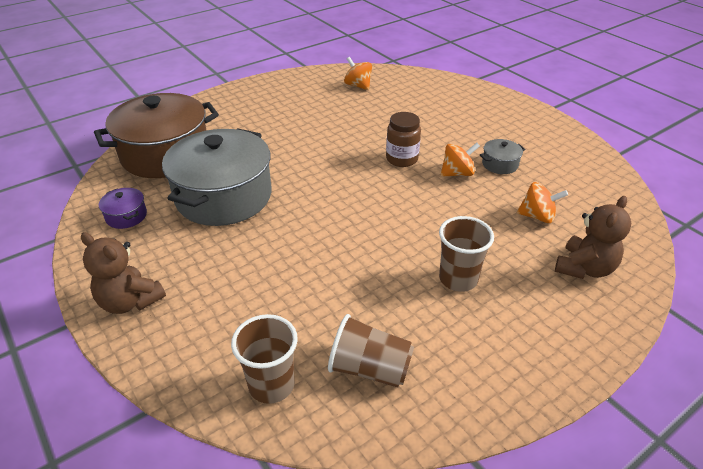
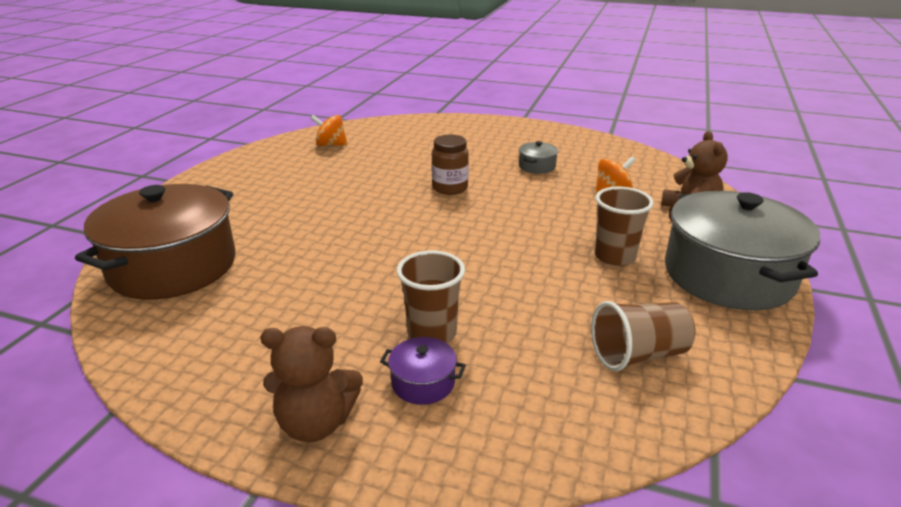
camera: 35 degrees left, 10 degrees down
purple pot [99,188,147,229] -> purple pot moved to [380,337,466,405]
grey pot [162,128,272,226] -> grey pot moved to [665,191,820,310]
brown cup [231,314,298,404] -> brown cup moved to [397,250,465,343]
orange spinning top [441,143,480,177] -> none

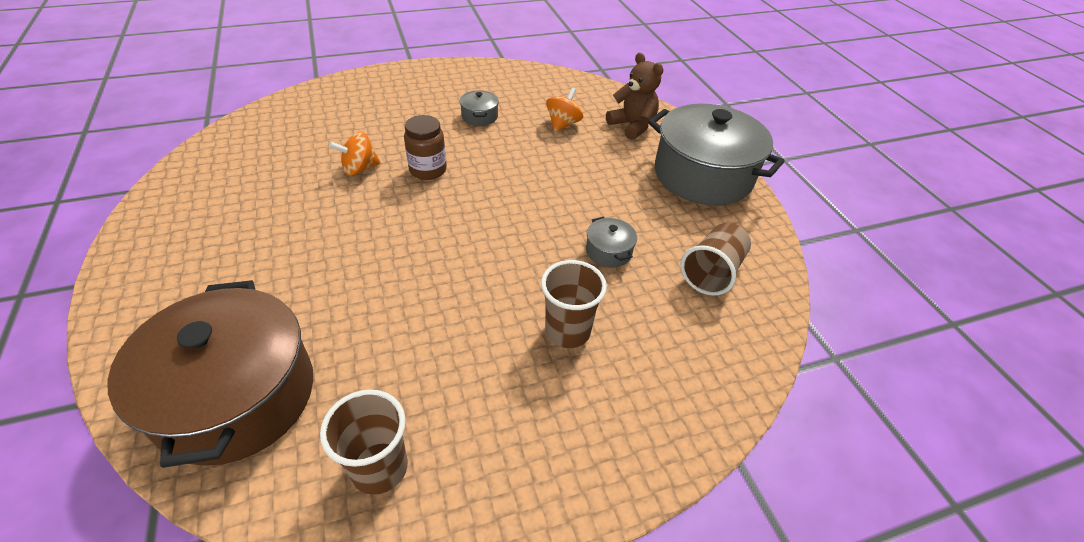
camera: 40 degrees left, 15 degrees up
brown teddy bear [260,326,363,442] -> none
orange spinning top [310,115,348,146] -> orange spinning top moved to [329,132,381,176]
purple pot [380,337,466,405] -> none
brown cup [594,186,654,267] -> brown cup moved to [320,389,408,495]
none -> grey pot [586,216,637,268]

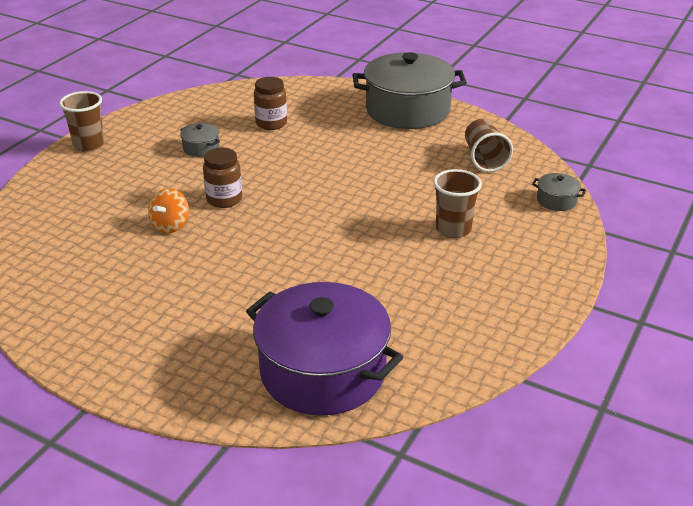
camera: 40 degrees left, 10 degrees down
brown pot [107,280,313,468] -> purple pot [246,282,403,416]
brown cup [320,389,408,495] -> brown cup moved to [59,91,105,152]
orange spinning top [546,87,583,132] -> brown jar [254,77,287,130]
grey pot [586,216,637,268] -> grey pot moved to [532,173,586,211]
brown teddy bear [606,53,663,140] -> none

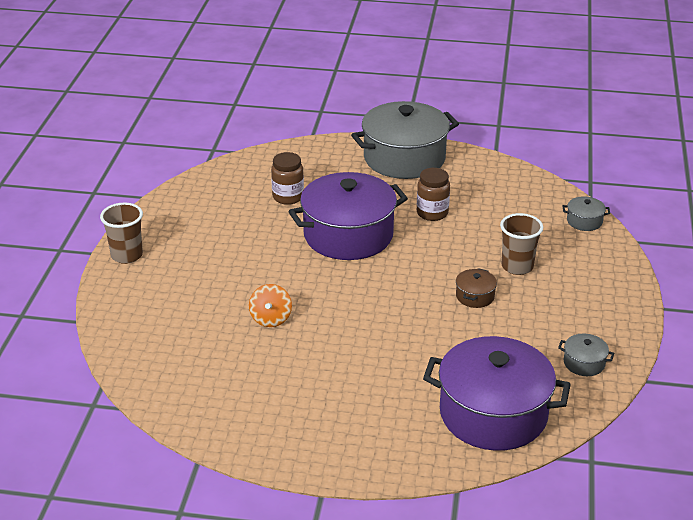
camera: 20 degrees left, 0 degrees up
grey pot [180,123,220,157] -> grey pot moved to [558,334,614,376]
brown jar [203,148,242,208] -> brown jar moved to [417,168,450,221]
brown cup [465,119,513,172] -> none
none -> purple pot [288,172,408,260]
none -> brown pot [456,268,497,308]

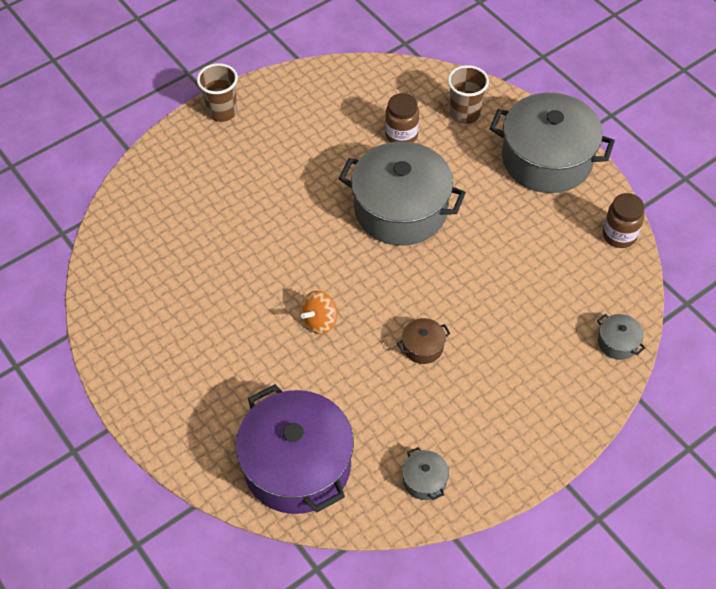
camera: 45 degrees right, 20 degrees up
orange spinning top [249,284,292,327] -> orange spinning top moved to [301,291,337,334]
purple pot [288,172,408,260] -> grey pot [339,141,466,246]
brown jar [417,168,450,221] -> brown jar moved to [603,193,645,248]
brown cup [500,213,543,275] -> brown cup moved to [448,65,489,124]

